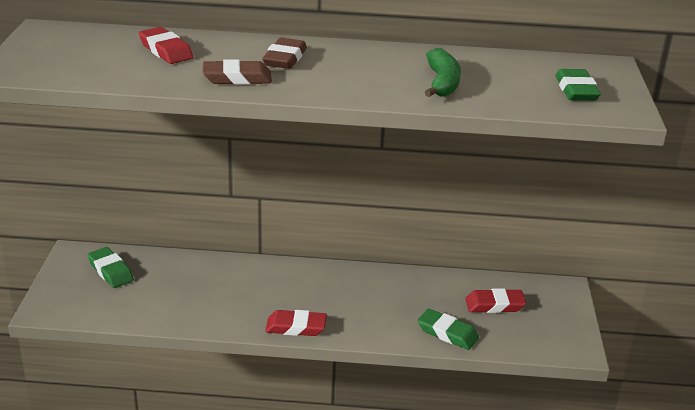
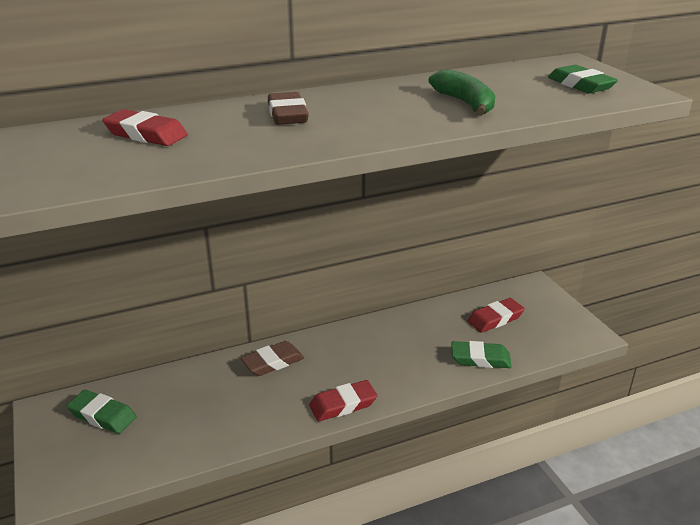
camera: 25 degrees left, 0 degrees up
brown eraser [202,59,272,85] -> brown eraser moved to [241,341,304,376]

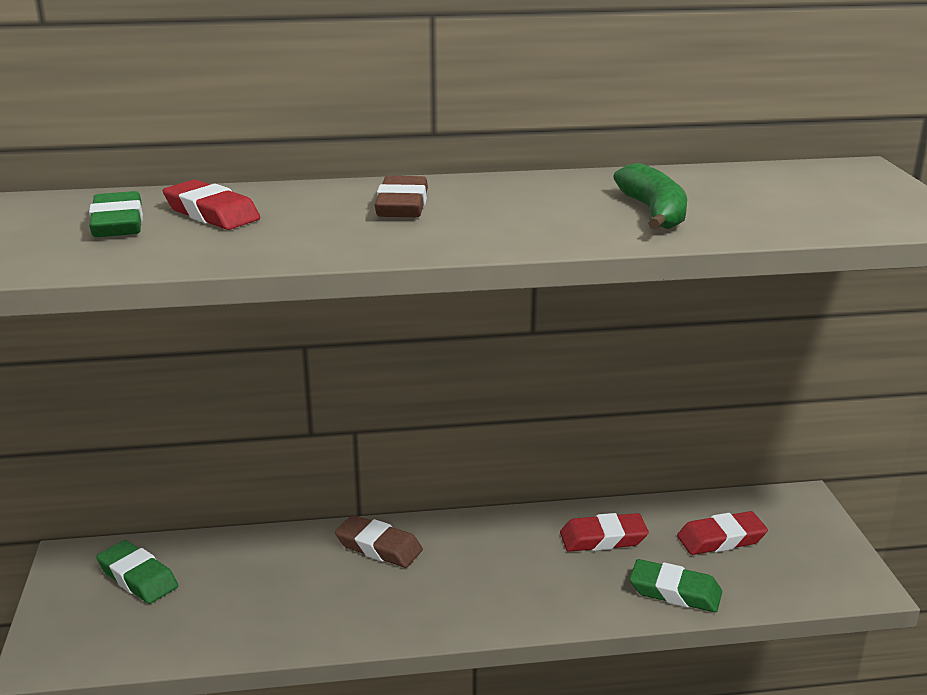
camera: 15 degrees right, 5 degrees down
brown eraser [241,341,304,376] -> brown eraser turned 45 degrees clockwise [335,515,423,568]
red eraser [309,380,377,421] -> red eraser moved to [560,513,649,552]
green eraser [548,65,618,93] -> green eraser moved to [89,191,143,237]

